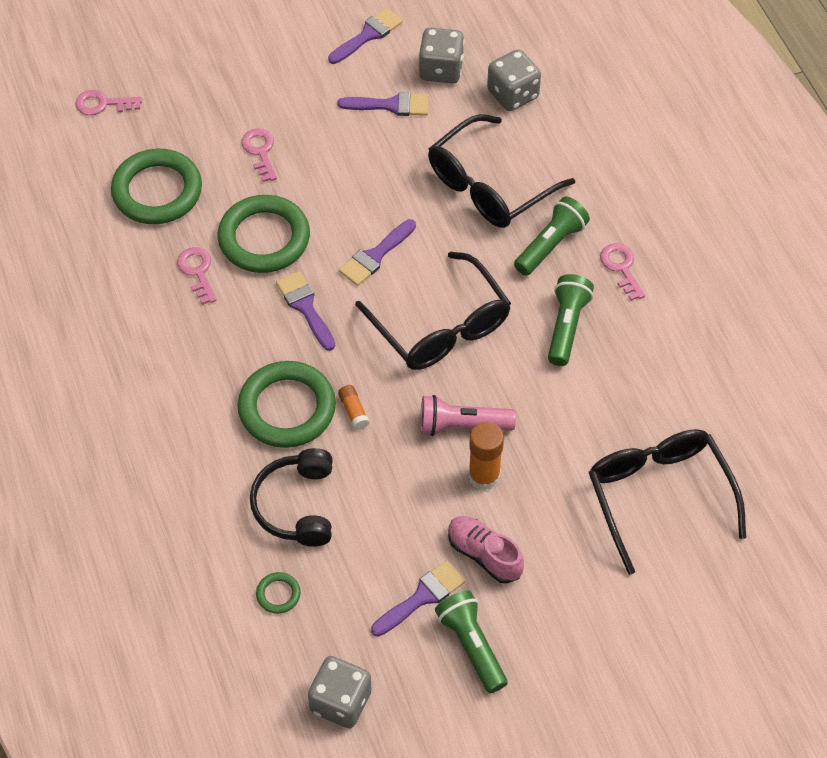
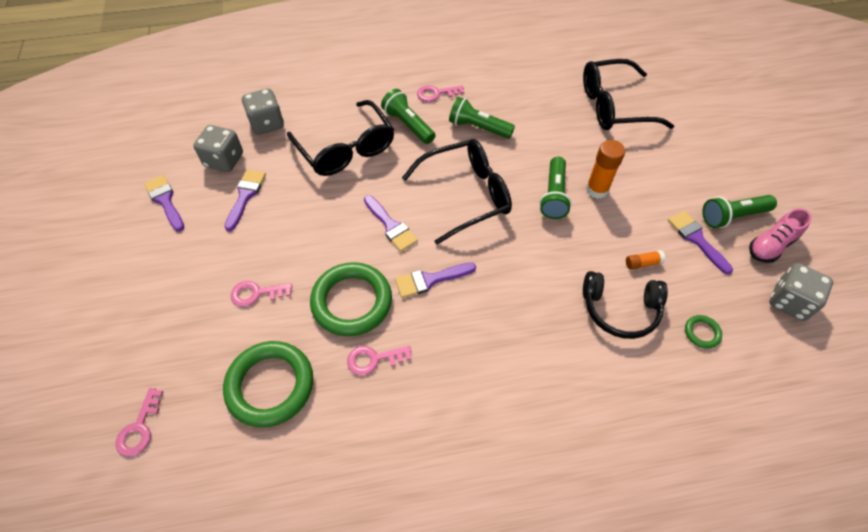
camera: 80 degrees left, 0 degrees up
green ring [238,361,336,448] -> none
orange glue stick [338,385,370,430] -> orange glue stick moved to [626,250,666,270]
pink flashlight [420,395,516,436] -> green flashlight [539,157,572,219]
pink shoe [448,516,524,584] -> pink shoe moved to [749,208,812,263]

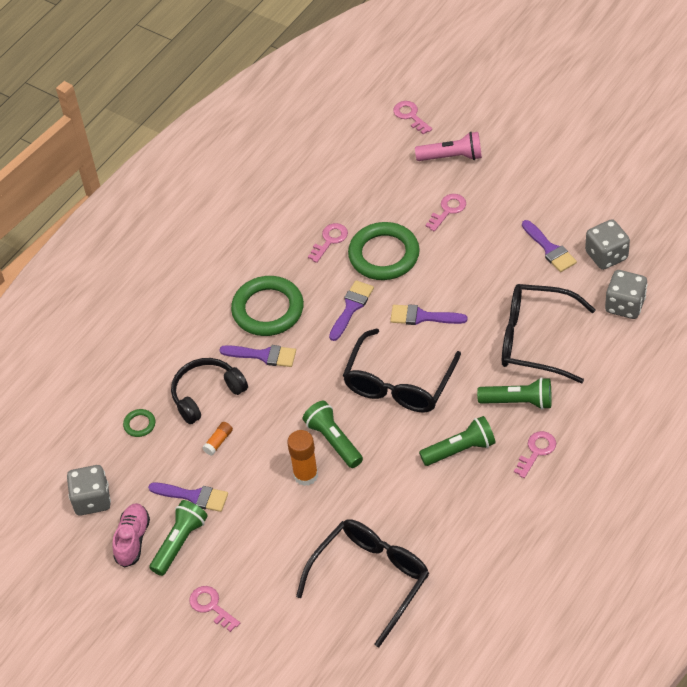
camera: 140 degrees right, 5 degrees down
purple brush [144,175,184,232] -> purple brush moved to [219,345,296,367]
green ring [223,341,313,427] -> green ring moved to [231,276,304,336]
none -> pink key [189,586,240,632]
none -> pink flashlight [415,132,482,161]

